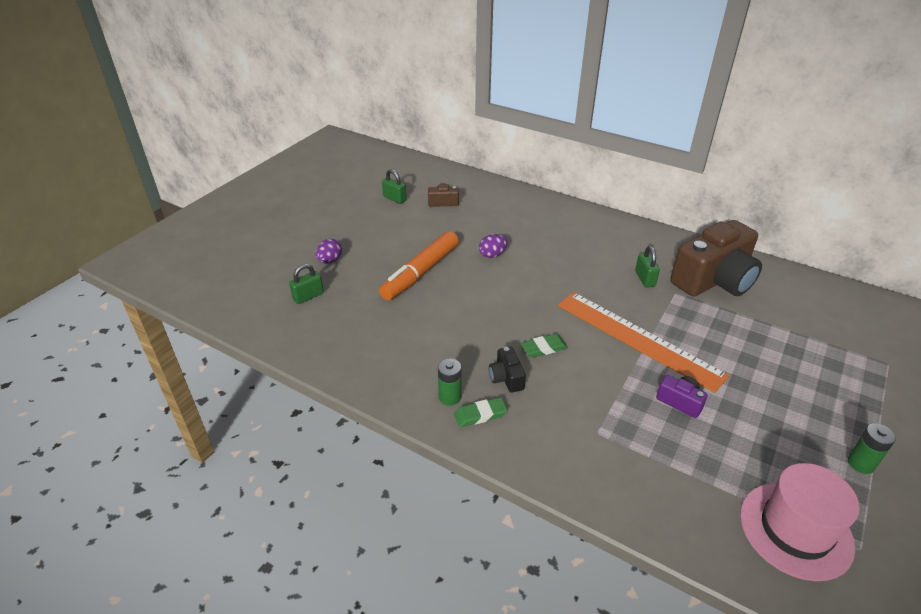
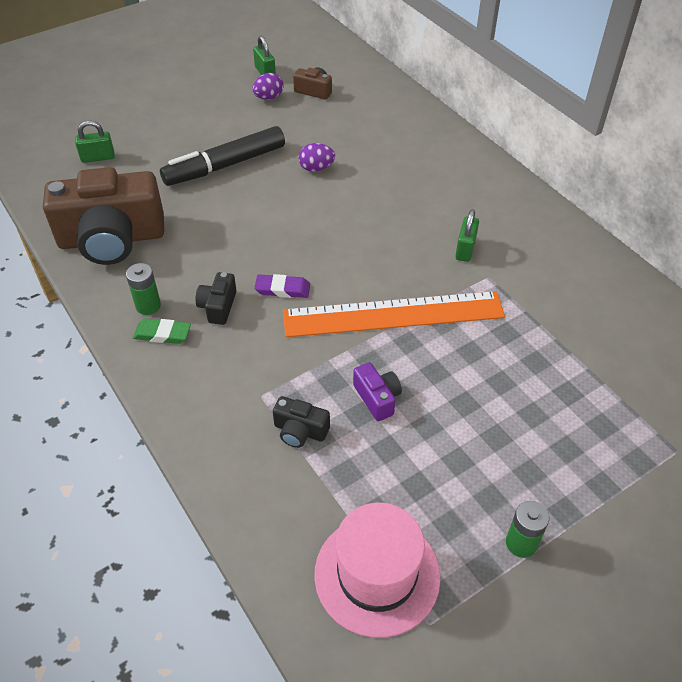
camera: 25 degrees right, 10 degrees up
purple egg [316,239,342,264] -> purple egg moved to [252,73,284,100]
orange marker [379,231,459,300] -> black marker [160,126,285,186]
green eraser [521,334,568,358] -> purple eraser [254,274,310,298]
orange ruler [558,292,730,393] -> orange ruler turned 75 degrees counterclockwise [283,291,505,337]
brown camera [670,220,762,297] -> brown camera moved to [43,167,164,265]
none -> black camera [273,396,330,448]

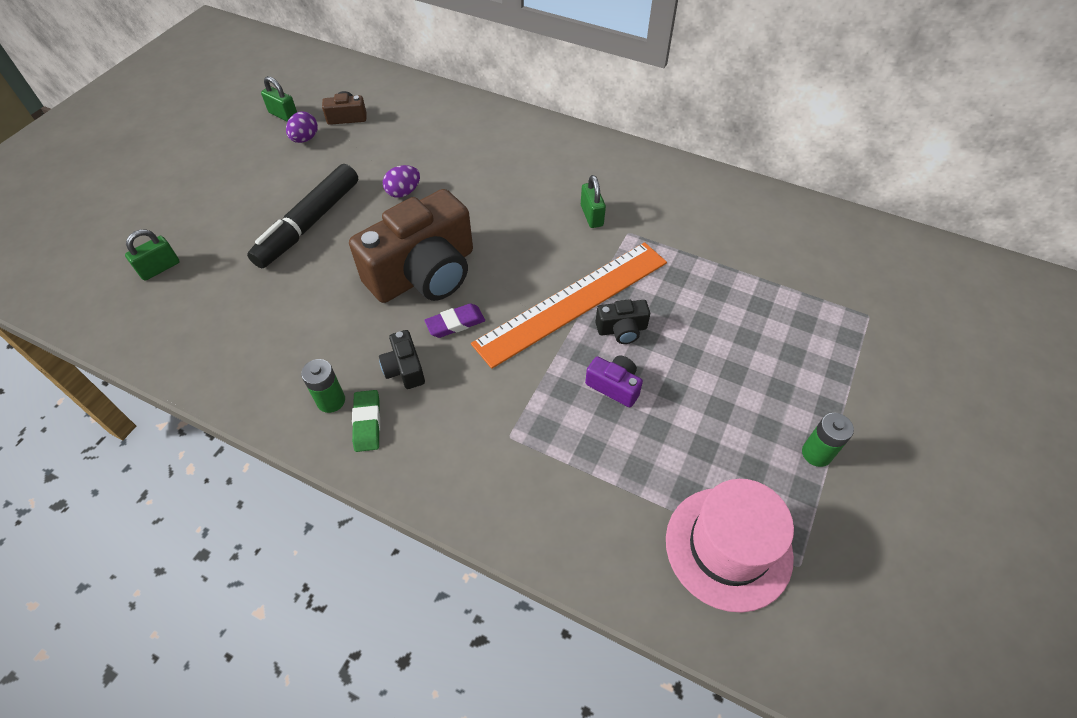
camera: 30 degrees left, 5 degrees up
brown camera [43,167,164,265] -> brown camera moved to [349,189,473,303]
green eraser [133,318,191,344] -> green eraser turned 75 degrees counterclockwise [352,390,380,452]
black camera [273,396,330,448] -> black camera moved to [596,299,650,344]

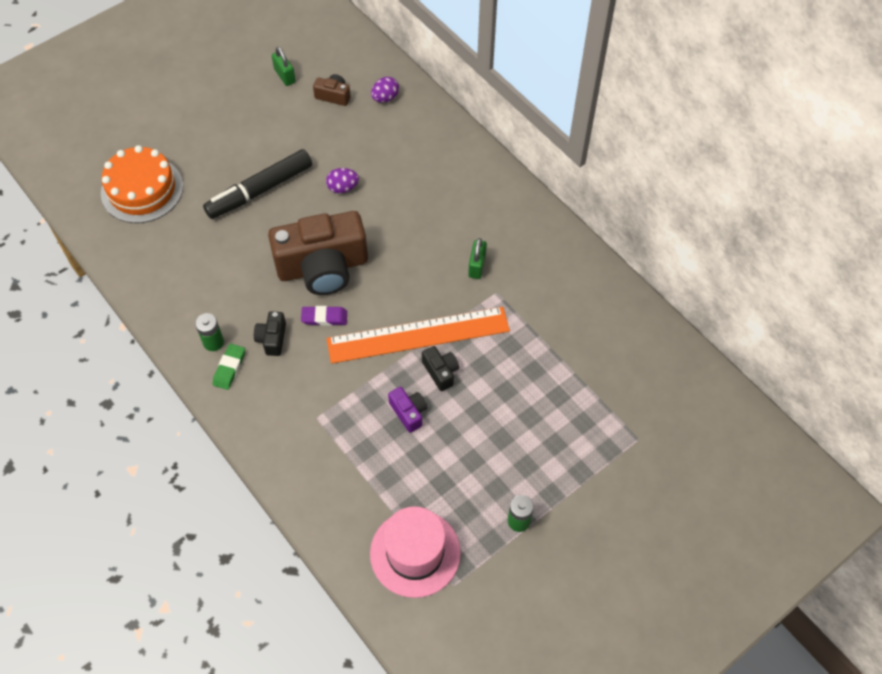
camera: 25 degrees right, 5 degrees up
green padlock [125,229,180,281] -> orange cake [101,145,183,223]
purple egg [286,112,318,143] -> purple egg moved to [371,77,399,102]
black camera [596,299,650,344] -> black camera turned 135 degrees counterclockwise [422,346,459,391]

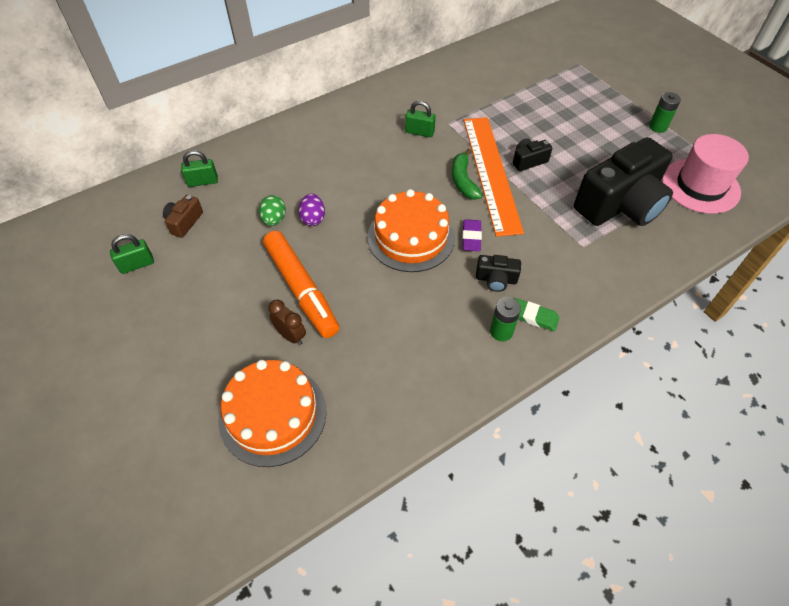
camera: 85 degrees left, 5 degrees down
black marker [203,149,312,219] -> orange marker [263,231,339,338]
brown camera [268,211,368,295] -> orange cake [367,189,455,272]
purple egg [371,77,399,102] -> green padlock [181,150,218,187]
purple camera [388,387,427,433] -> none
none -> green egg [259,195,286,226]
none -> brown clock [268,300,306,345]
none -> green banana [452,149,483,199]
none -> black camera [574,137,673,226]

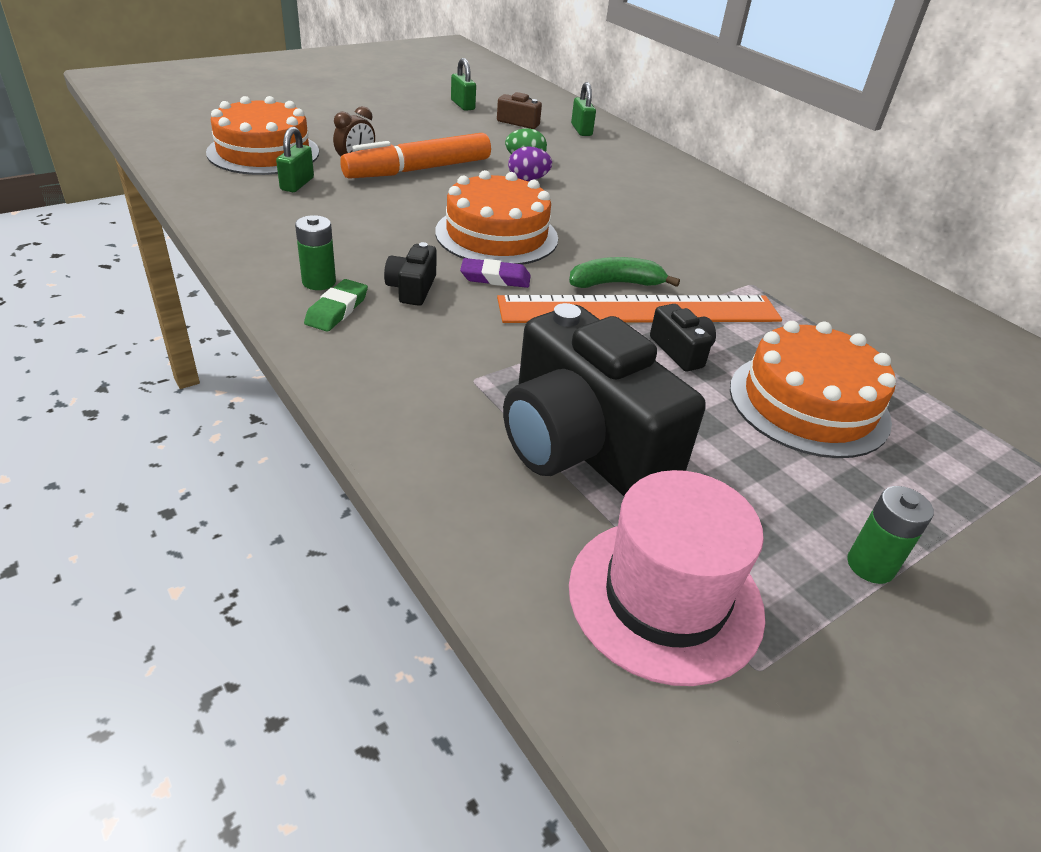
camera: 85 degrees right, 15 degrees down
green padlock [405,101,436,137] -> green padlock moved to [276,127,314,192]
none -> orange cake [730,321,896,458]

